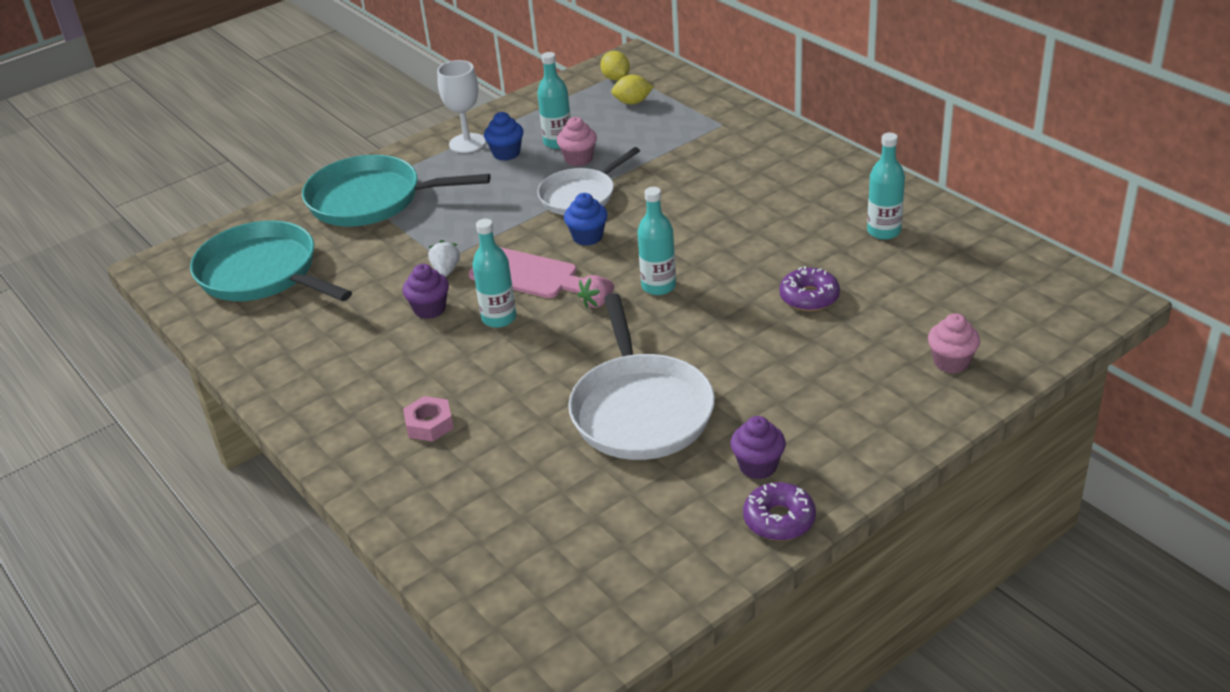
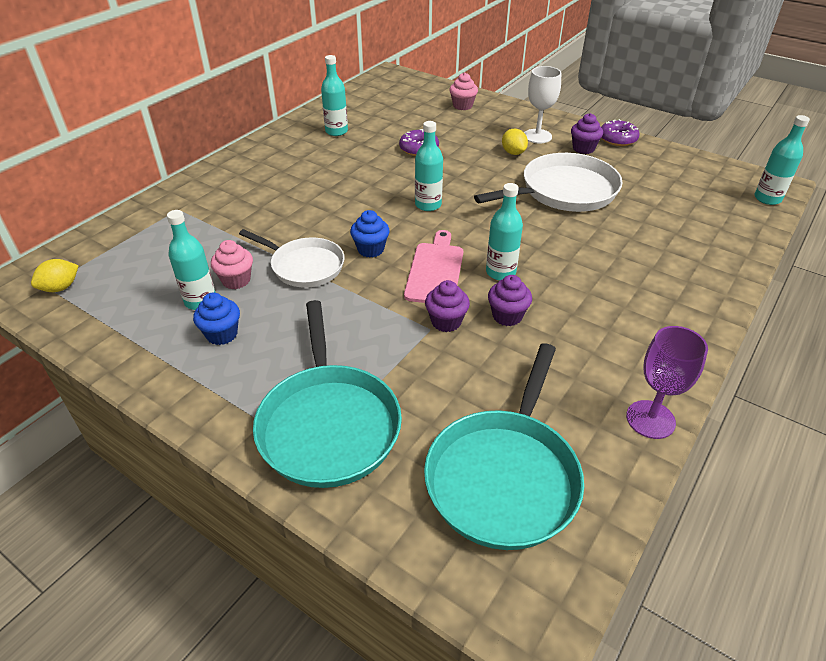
camera: 110 degrees left, 5 degrees up
pink nut [403,396,454,442] -> none
white strawberry [428,240,460,277] -> purple cupcake [425,280,470,332]
white goblet [437,60,486,153] -> white goblet moved to [524,66,561,143]
pink strawberry [578,275,614,308] -> none
yellow lemon [611,75,653,104] -> yellow lemon moved to [502,129,528,155]
none -> purple goblet [626,326,708,439]
none -> turquoise bottle [754,115,810,205]

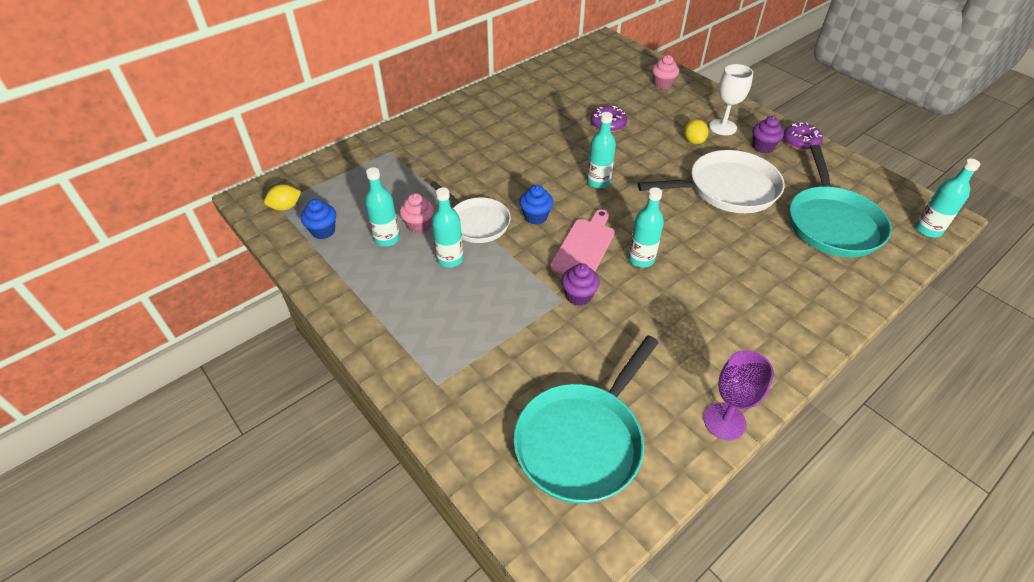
camera: 15 degrees right, 5 degrees up
blue cupcake [193,293,240,345] -> blue cupcake moved to [301,199,336,239]
turquoise pan [253,300,402,488] -> turquoise pan moved to [789,145,892,257]
turquoise bottle [321,55,348,136] -> turquoise bottle moved to [432,187,464,268]
purple cupcake [488,275,532,326] -> none

